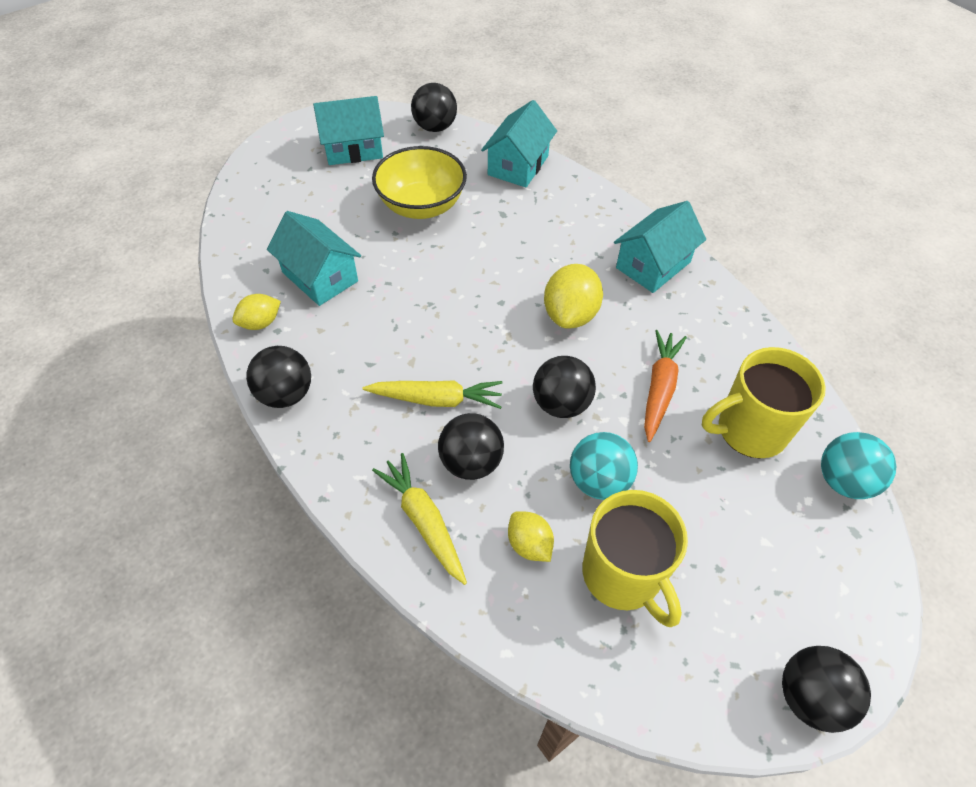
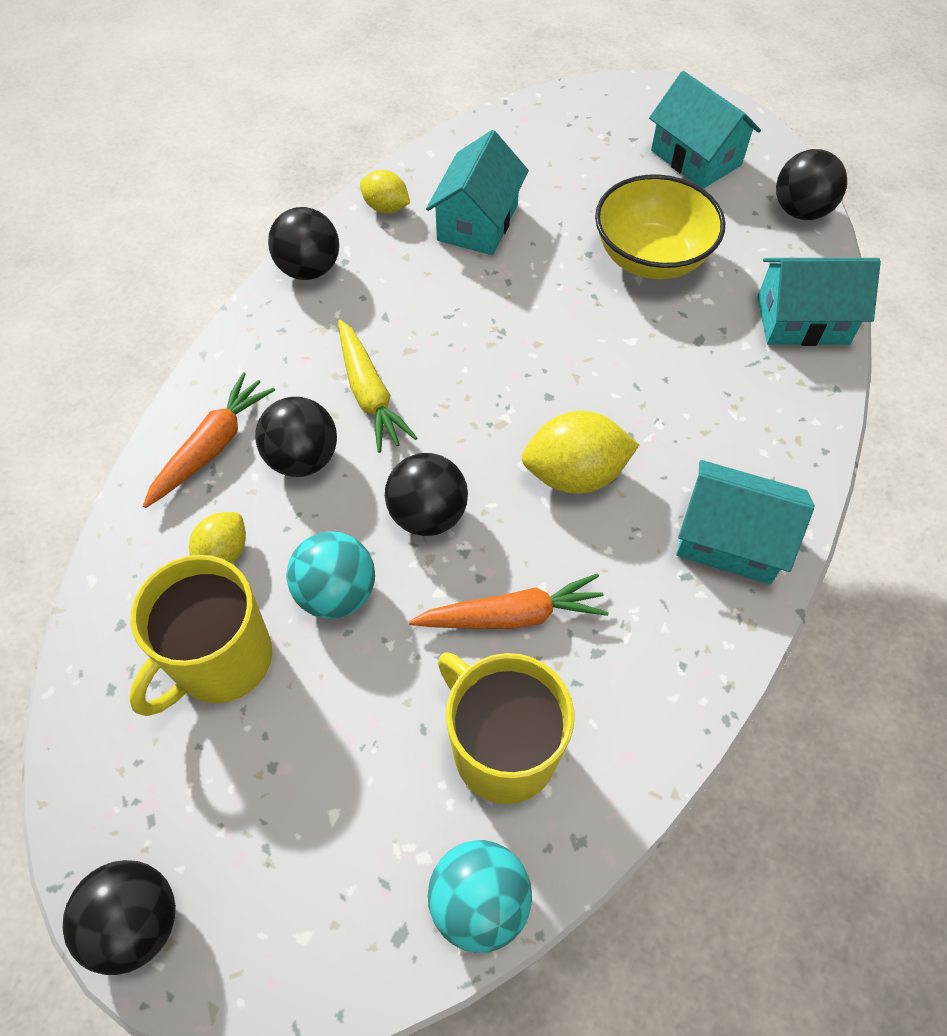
camera: 65 degrees right, 5 degrees up
yellow carrot [372,453,467,585] -> orange carrot [143,372,275,508]

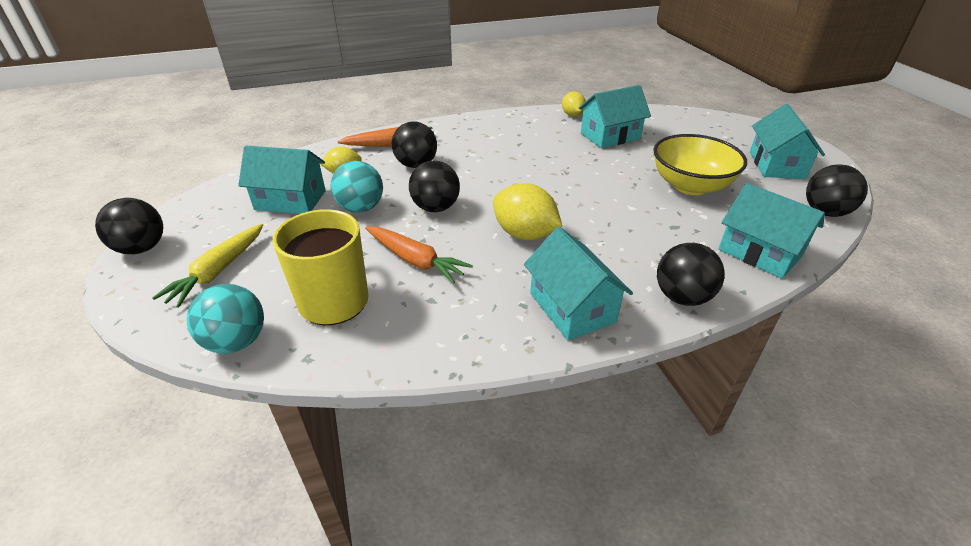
camera: 45 degrees right, 20 degrees down
yellow mug [129,555,272,716] -> turquoise house [238,146,326,214]
black ball [268,207,339,280] -> black ball moved to [657,243,725,306]
yellow carrot [338,319,417,453] -> yellow carrot moved to [152,224,263,308]

